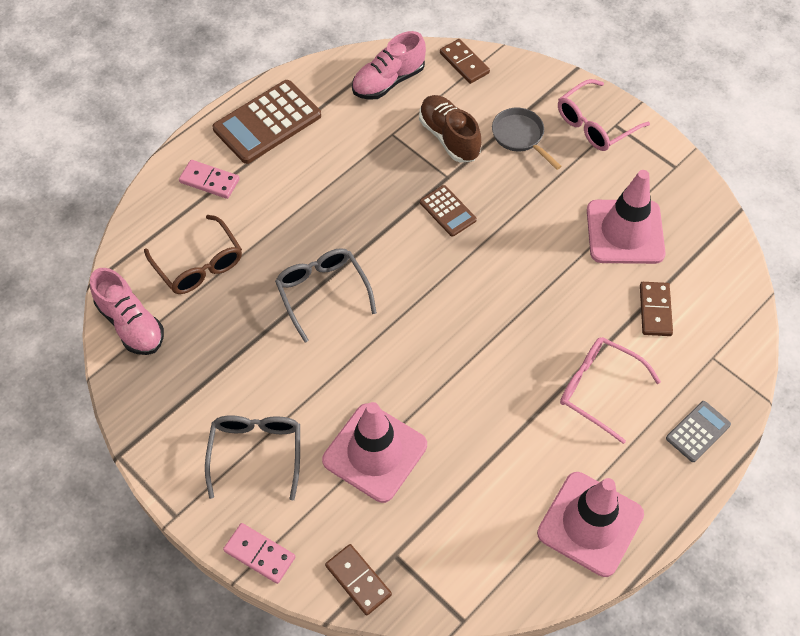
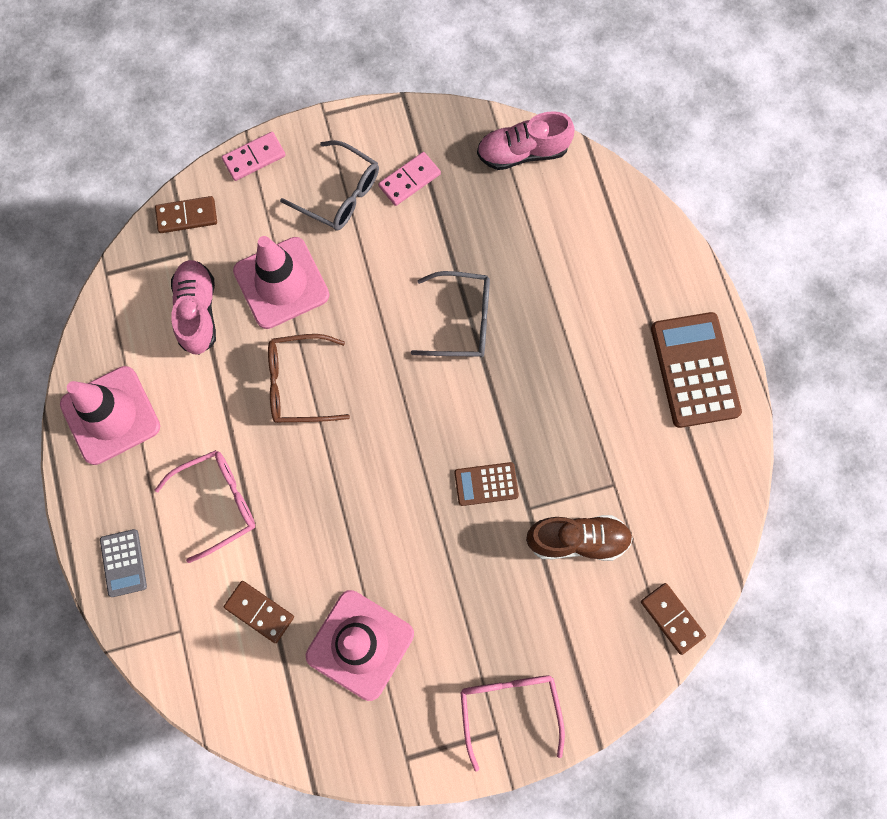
camera: 120 degrees right, 15 degrees up
brown glasses [144,215,242,294] -> brown glasses moved to [268,334,350,423]
pink domino [179,160,240,199] -> pink domino moved to [378,152,441,206]
pink shoe [352,31,426,100] -> pink shoe moved to [171,260,216,355]
brown domino [440,39,490,84] -> brown domino turned 60 degrees clockwise [641,583,706,655]
grey pan [492,108,562,170] -> none

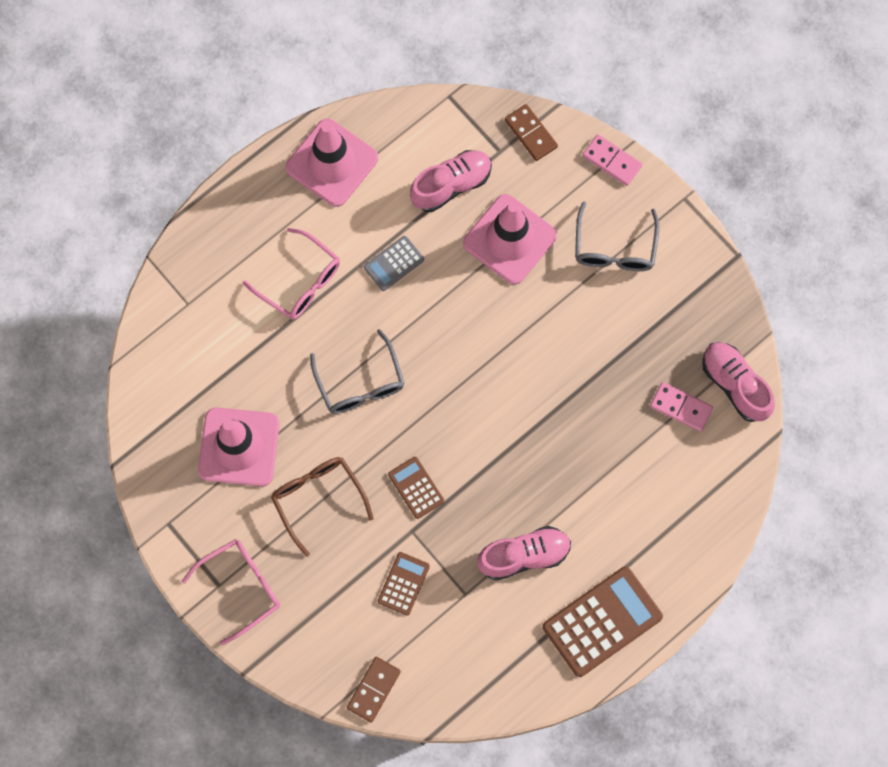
camera: 65 degrees right, 0 degrees up
grey calculator [100,529,147,597] -> grey calculator moved to [364,236,424,291]
brown domino [224,581,294,643] -> none
brown glasses [268,334,350,423] -> brown glasses moved to [271,457,374,557]
pink domino [378,152,441,206] -> pink domino moved to [650,382,713,432]
grey glasses [411,271,490,357] -> grey glasses moved to [310,329,405,414]
brown shoe [526,515,633,561] -> brown calculator [378,552,430,616]
none -> pink shoe [477,526,571,581]

